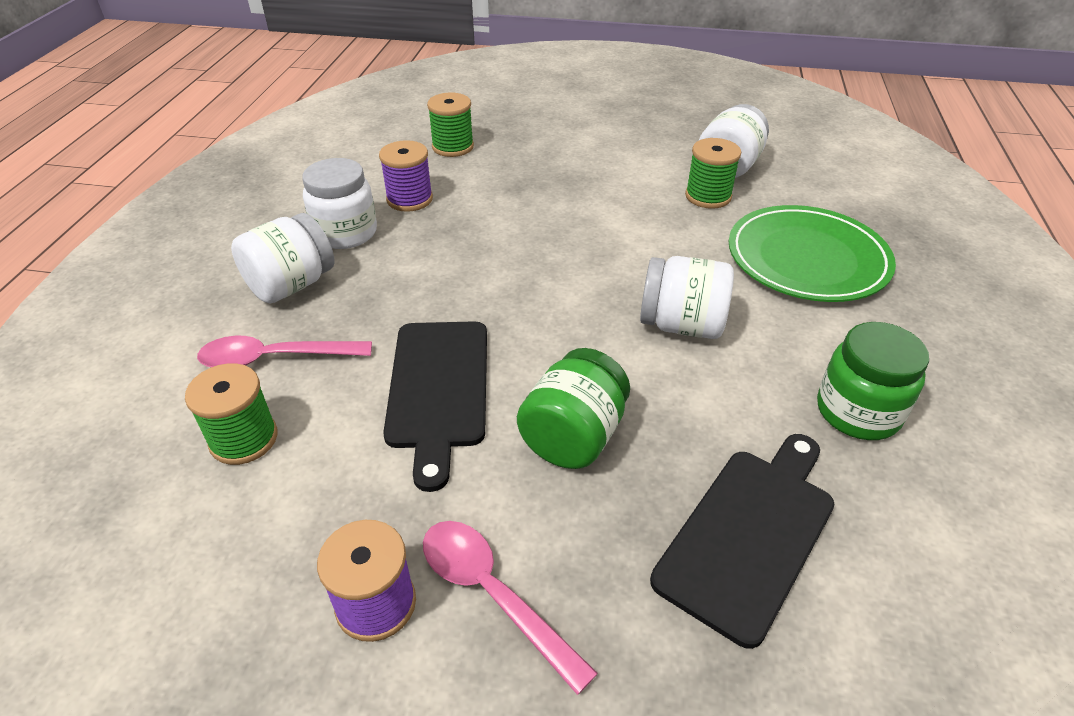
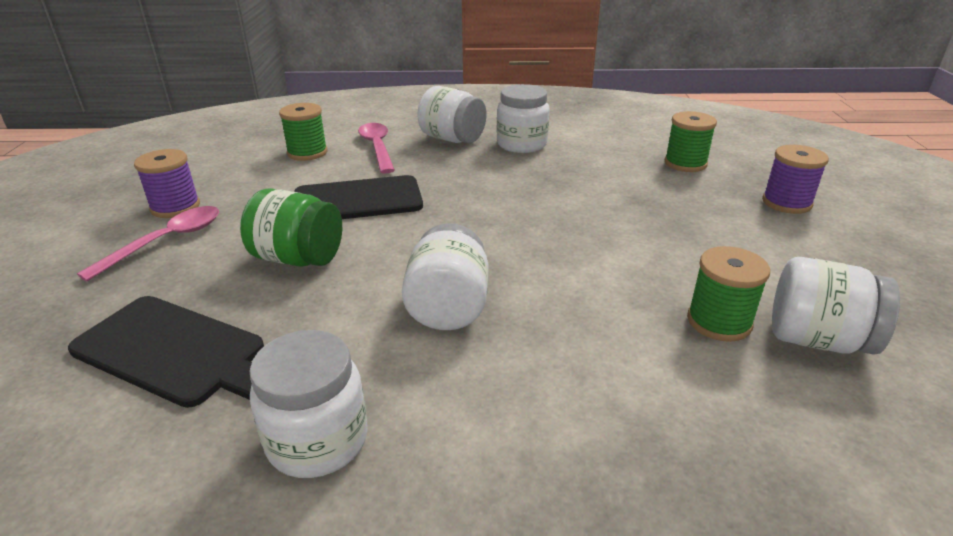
camera: 80 degrees right, 10 degrees down
purple spool [379,140,433,212] -> purple spool moved to [762,145,829,214]
green plate [729,205,896,302] -> none
green jar [817,322,929,440] -> white jar [250,330,368,478]

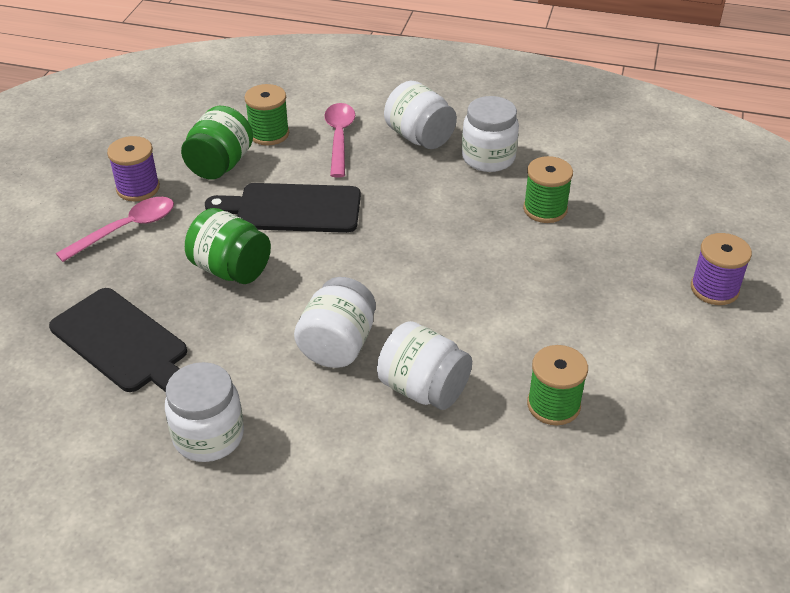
camera: 15 degrees right, 10 degrees up
green spool [665,111,717,172] -> green spool moved to [523,156,573,223]
white jar [772,257,900,355] -> white jar moved to [377,321,472,410]
none -> green jar [181,106,253,179]

